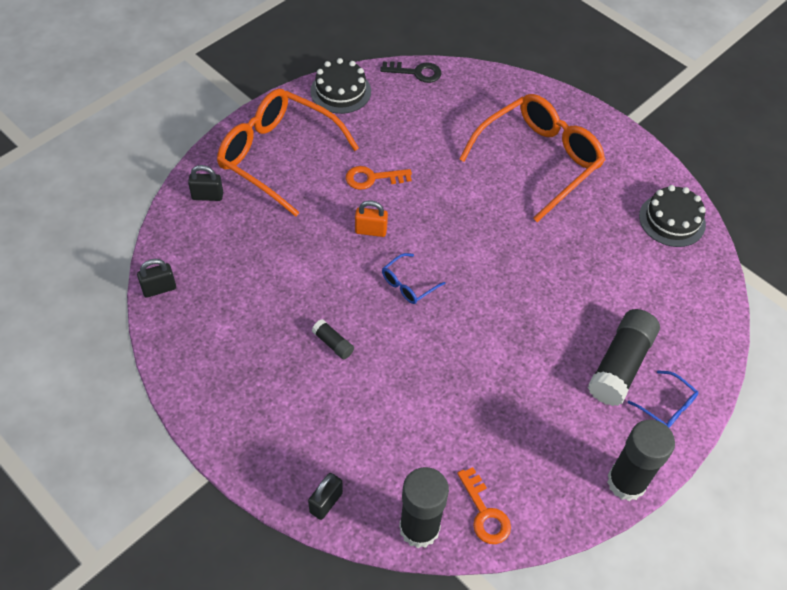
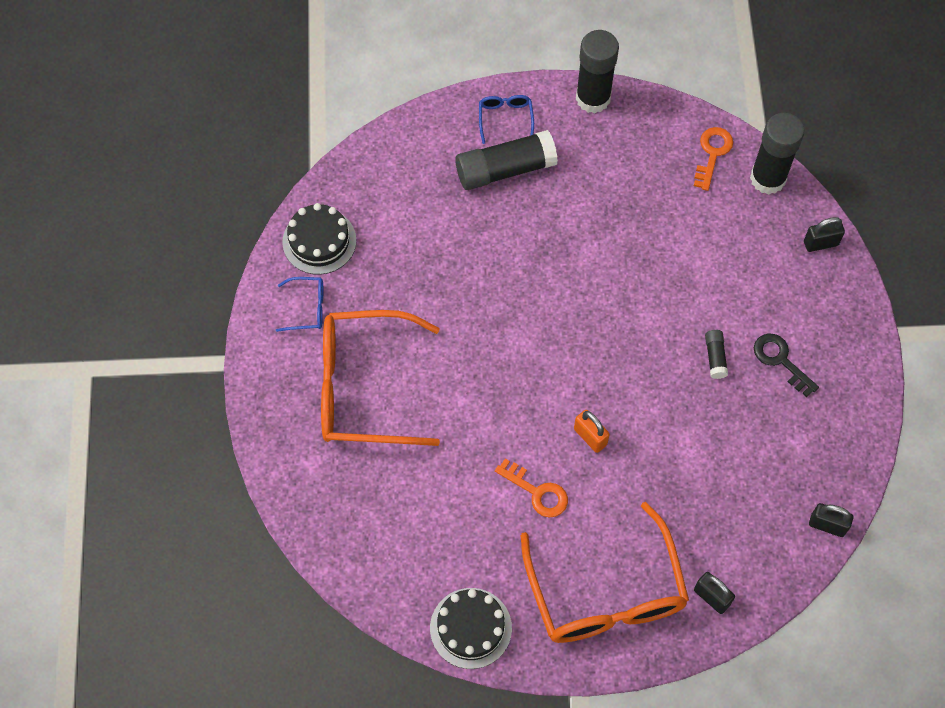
camera: 135 degrees left, 10 degrees up
black key [380,61,442,83] -> black key moved to [754,334,819,397]
blue glasses [382,253,445,304] -> blue glasses moved to [276,277,323,332]

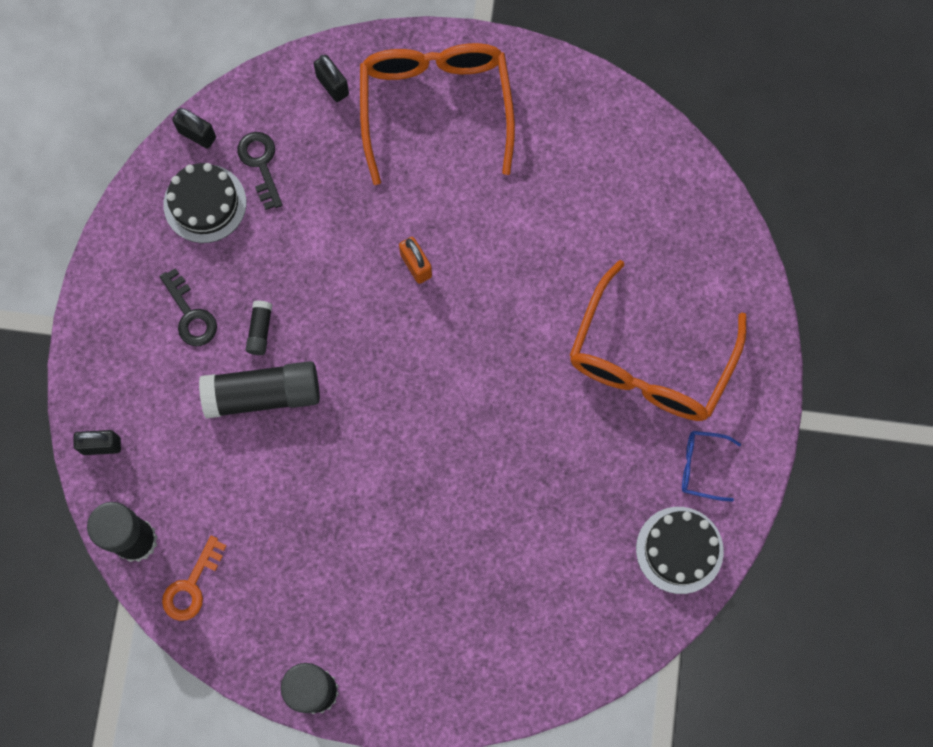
camera: 170 degrees left, 10 degrees up
orange glasses [321,310,440,446] -> orange glasses turned 105 degrees clockwise [570,260,746,421]
black cake [430,588,512,669] -> black cake moved to [164,163,246,243]
black glue stick [455,130,558,190] -> black glue stick moved to [199,361,320,419]
blue glasses [479,95,534,144] -> none
orange key [495,458,568,518] -> none
none -> black key [237,132,283,210]

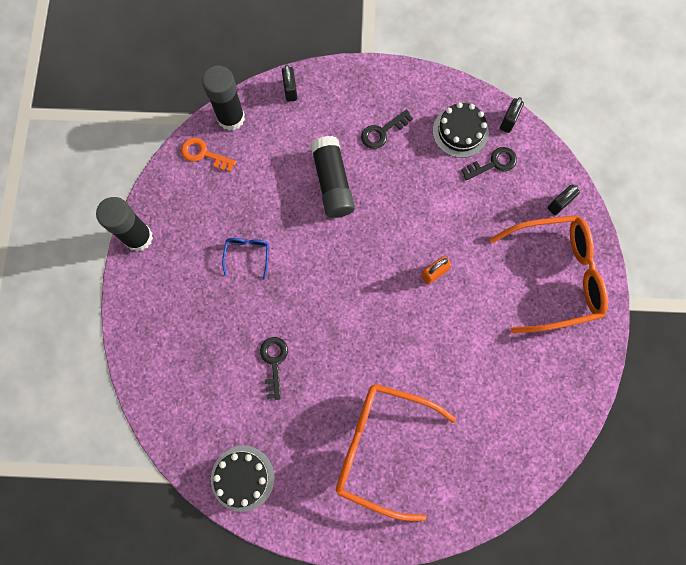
camera: 85 degrees right, 0 degrees up
black glue stick [246,301,272,355] -> none
blue glasses [682,431,741,502] -> blue glasses moved to [222,238,269,279]
none -> black key [260,337,288,400]

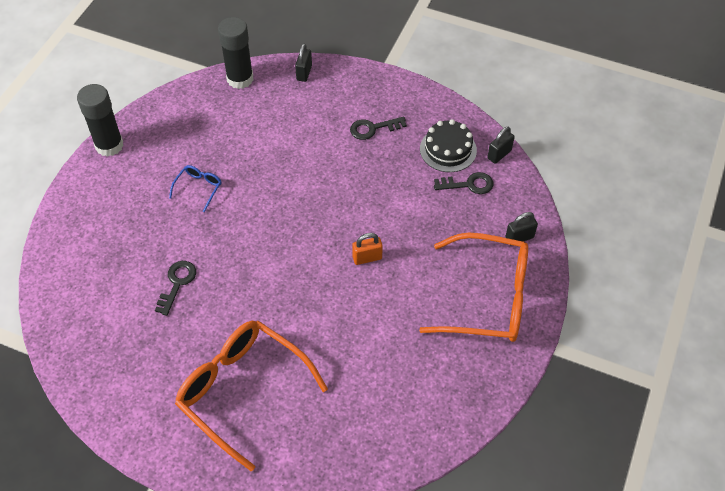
camera: 20 degrees right, 20 degrees down
orange key [181,138,236,172] -> none
black cake [211,445,275,512] -> none
black glue stick [310,136,355,218] -> none

